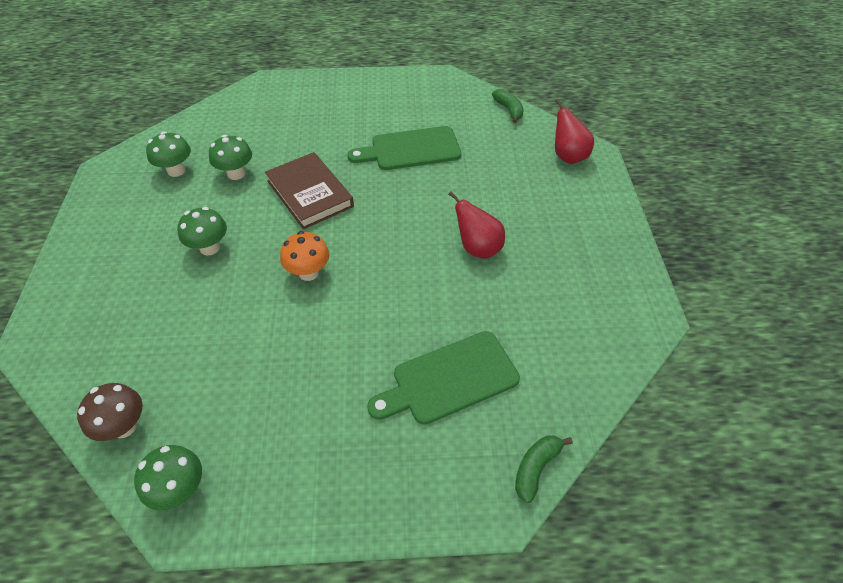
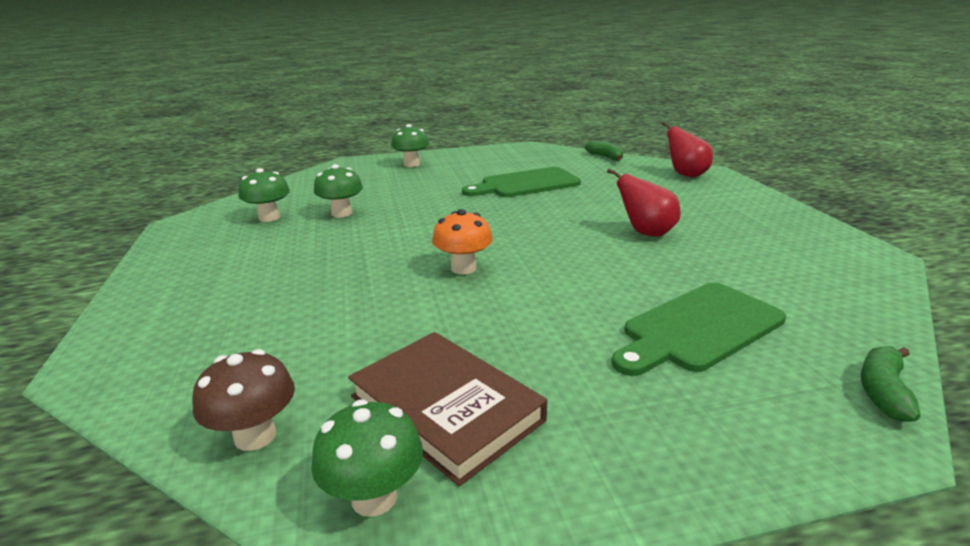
camera: 10 degrees left, 25 degrees down
green mushroom [178,207,227,256] -> green mushroom moved to [391,124,429,167]
brown book [265,152,354,229] -> brown book moved to [348,332,547,486]

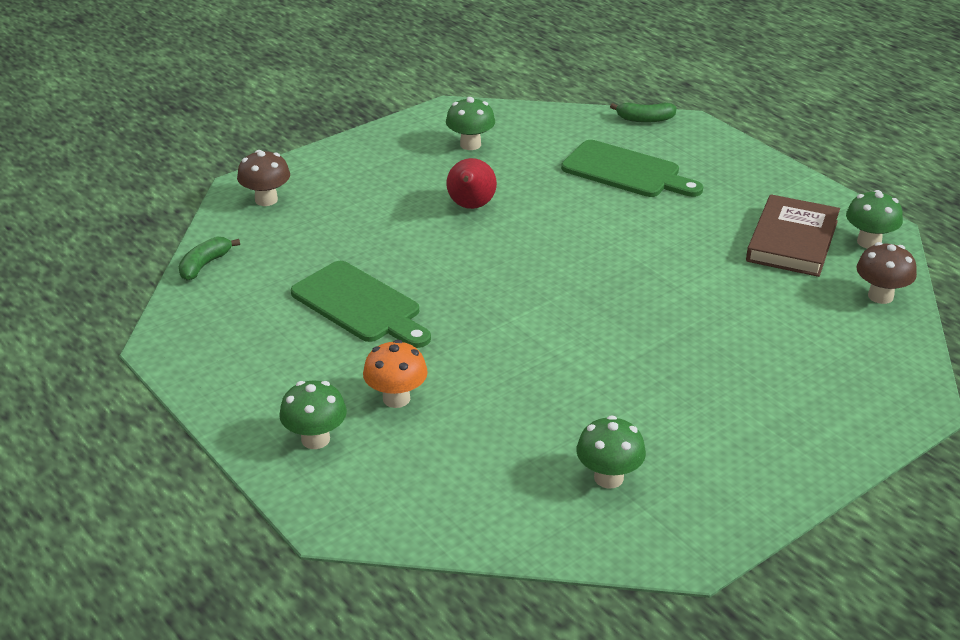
camera: 115 degrees left, 10 degrees up
green mushroom [314,164,363,217] -> green mushroom moved to [446,97,495,150]
orange mushroom [432,209,493,275] -> orange mushroom moved to [363,340,428,408]
red pear [661,121,713,177] -> brown mushroom [237,150,290,206]

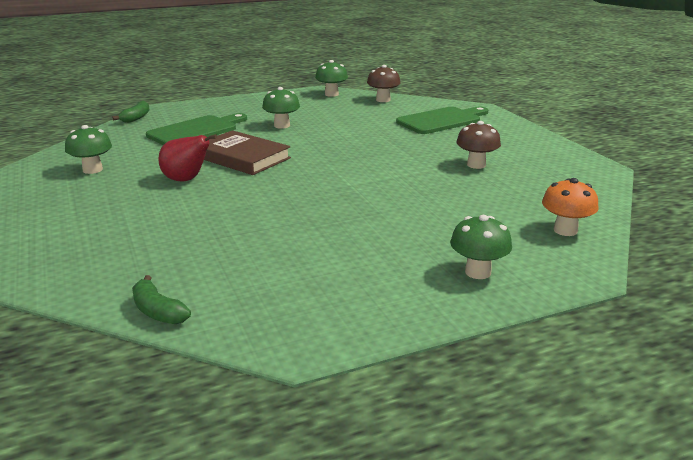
camera: 75 degrees left, 10 degrees down
brown mushroom [237,150,290,206] -> brown mushroom moved to [456,121,501,169]
green cutting board [291,261,431,348] -> green cutting board moved to [396,107,488,134]
orange mushroom [363,340,428,408] -> orange mushroom moved to [542,178,599,236]
green mushroom [576,415,646,489] -> green mushroom moved to [262,87,300,129]
brown book [746,194,840,277] -> brown book moved to [204,130,291,175]

